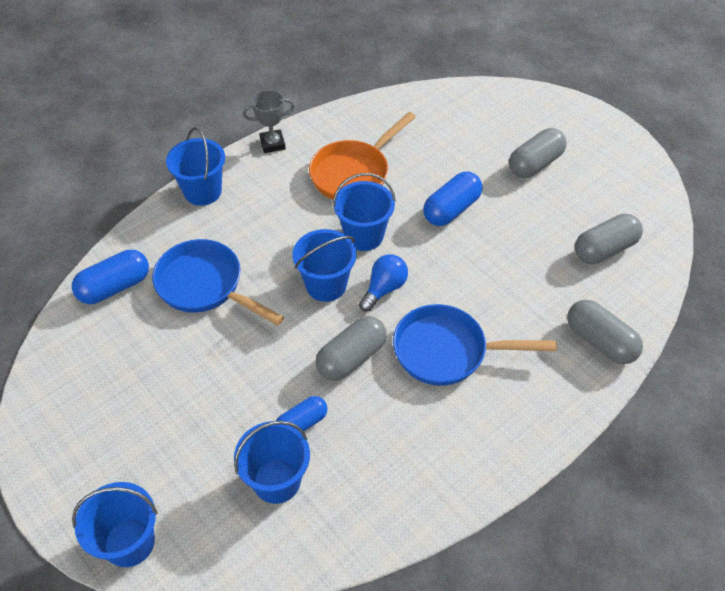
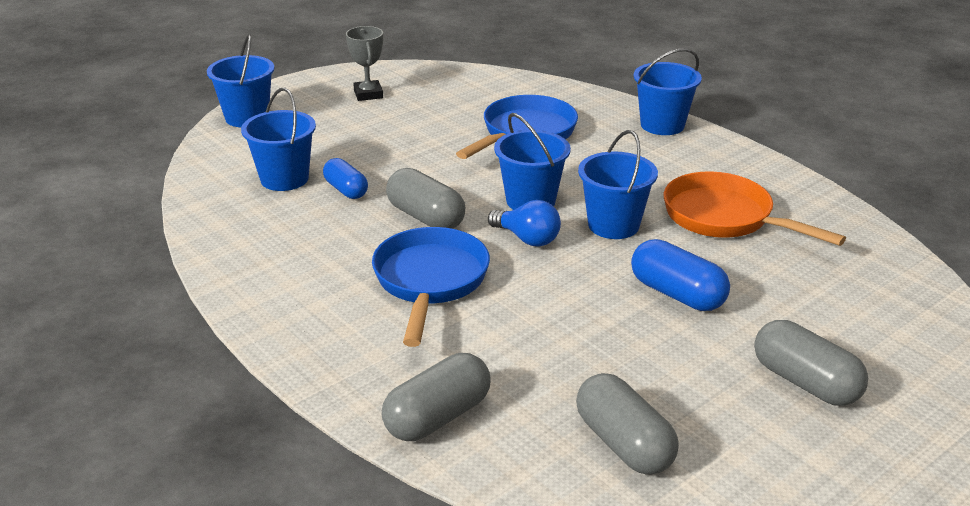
camera: 90 degrees right, 20 degrees down
blue capsule [72,250,149,304] -> none
grey trophy [243,90,295,153] -> grey trophy moved to [346,26,383,101]

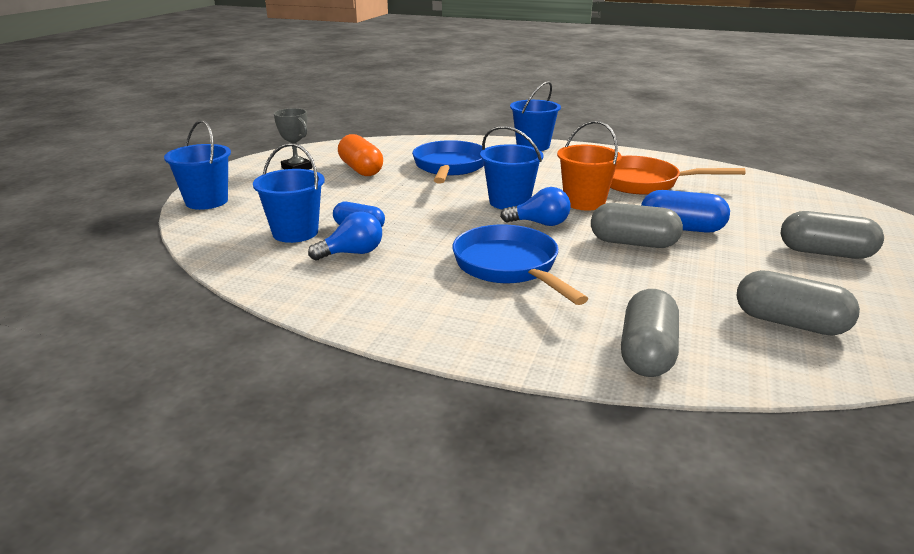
camera: 30 degrees left, 5 degrees down
grey capsule [386,168,465,229] -> grey capsule moved to [591,203,683,248]
blue bucket [578,130,658,239] -> orange bucket [557,121,621,211]
none -> blue light bulb [308,211,382,260]
none -> orange capsule [338,134,383,176]

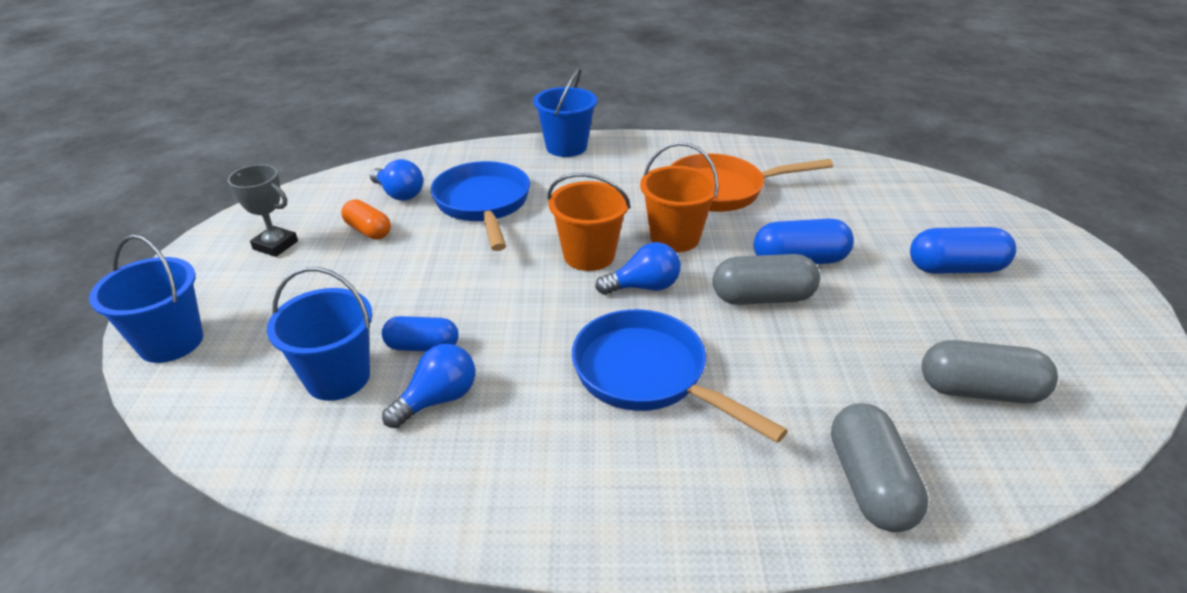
camera: 20 degrees left, 10 degrees up
orange capsule [338,134,383,176] -> orange capsule [341,199,391,239], size x0.66
blue bucket [480,126,544,210] -> orange bucket [548,173,631,271]
grey capsule [781,211,884,259] -> blue capsule [910,227,1016,274]
none -> blue light bulb [370,159,423,201]

